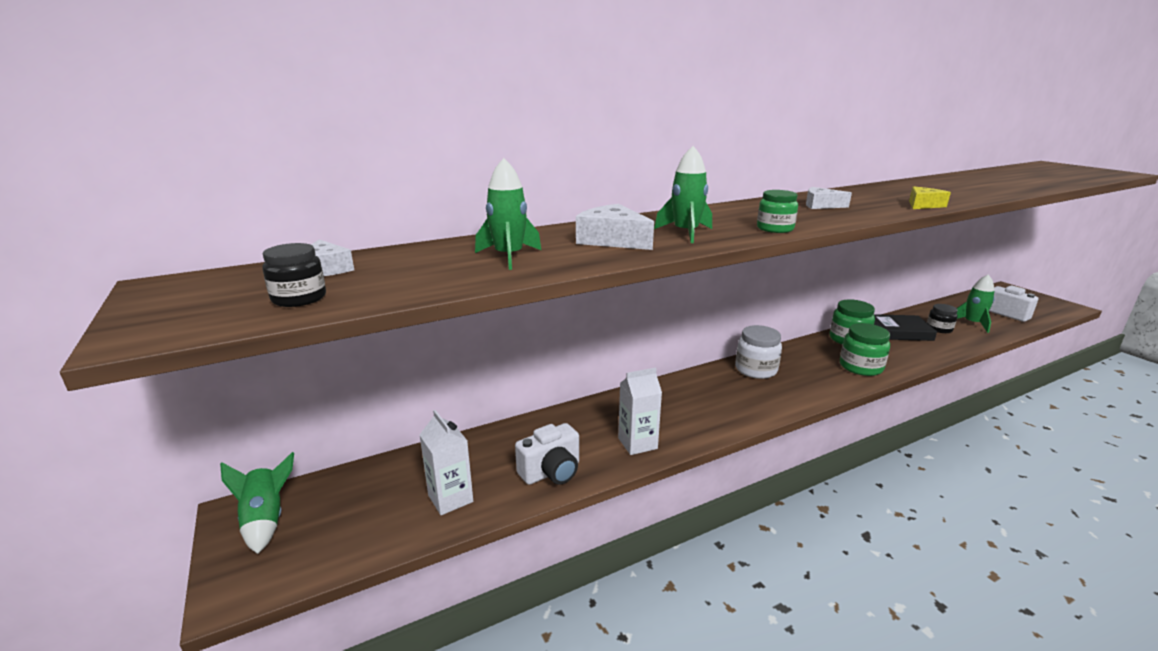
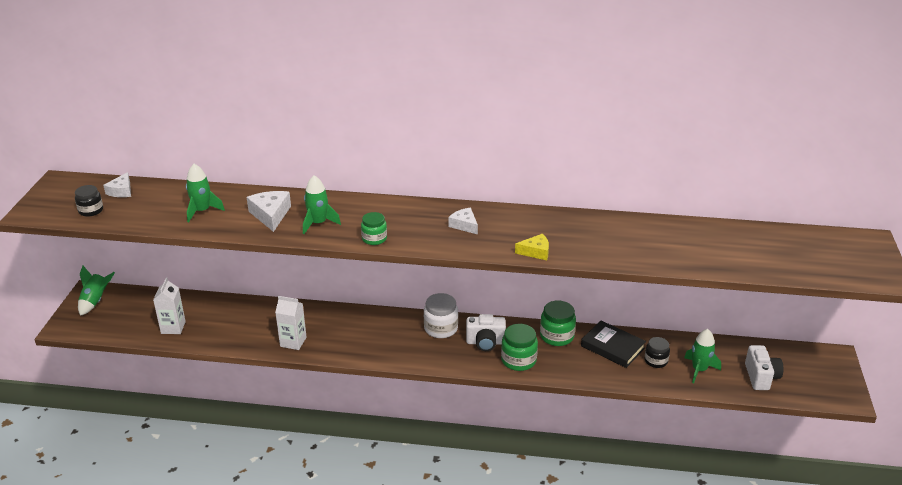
camera: 35 degrees right, 10 degrees up
white camera [515,423,579,485] -> white camera moved to [466,314,506,351]

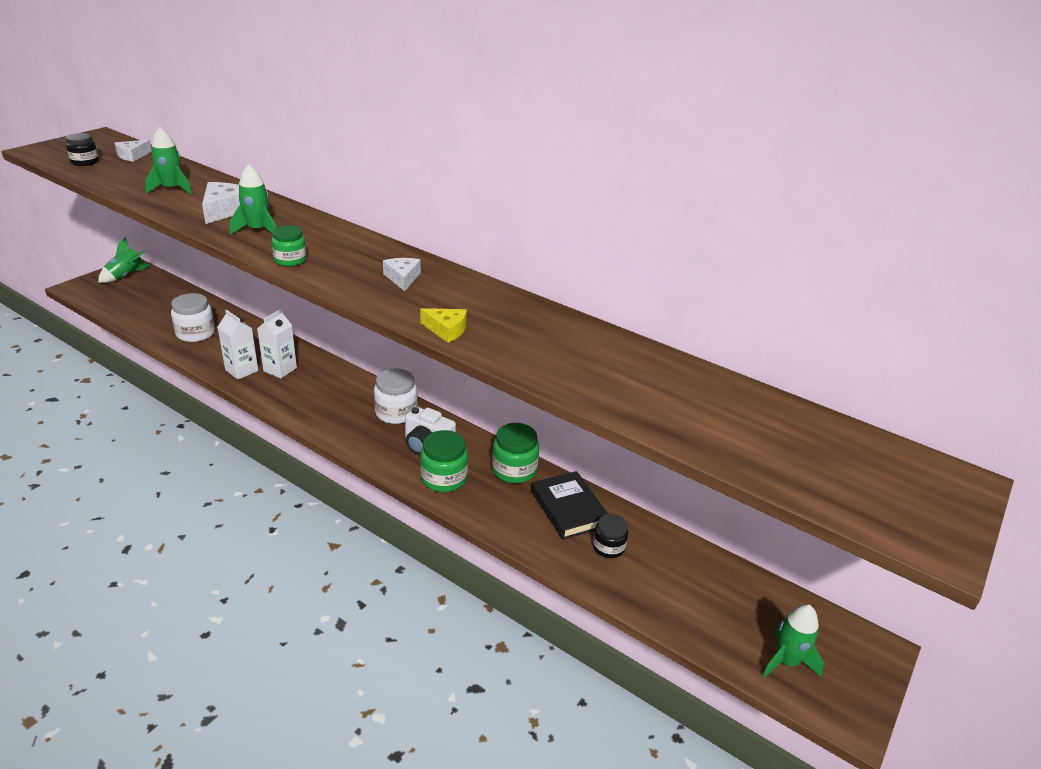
camera: 25 degrees right, 0 degrees up
white carton [153,277,186,334] -> white carton moved to [257,309,297,378]
green rocket [684,329,721,383] -> green rocket moved to [762,604,824,678]
white camera [745,345,783,390] -> none
none -> white jar [171,293,215,342]

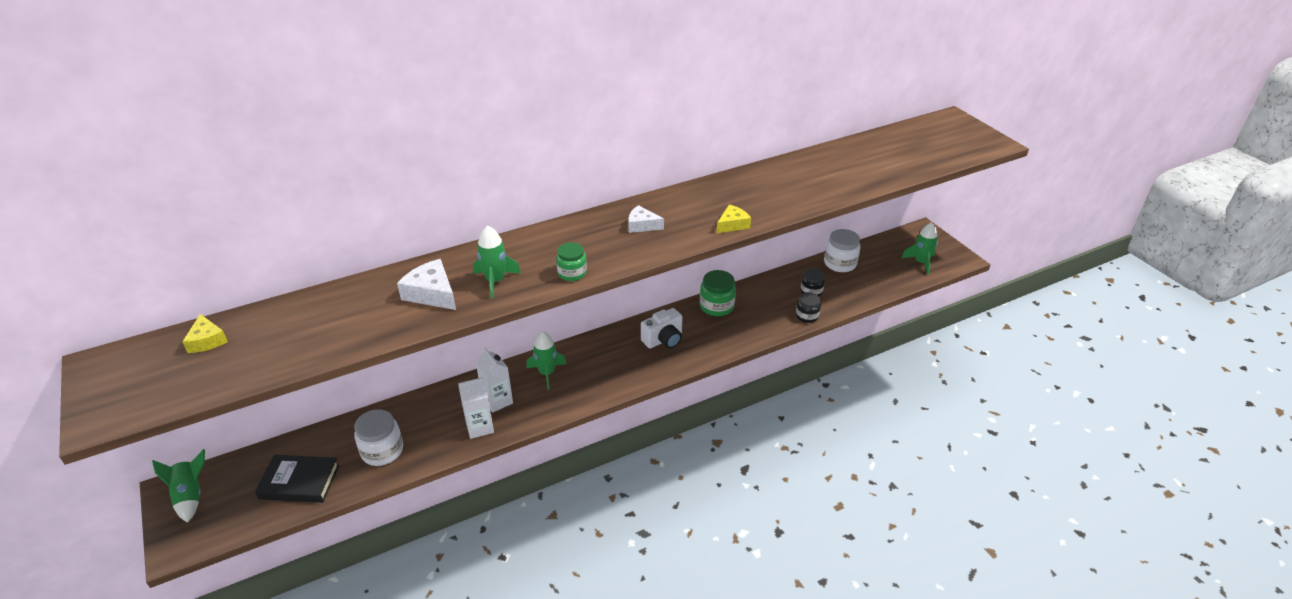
camera: 60 degrees left, 5 degrees up
black jar [66,133,99,166] -> black jar moved to [796,292,821,323]
white cheese [115,140,152,162] -> yellow cheese [182,314,228,353]
green rocket [145,127,192,195] -> green rocket moved to [527,331,566,390]
white jar [374,368,418,424] -> white jar moved to [824,229,861,272]
green jar [420,430,468,492] -> none
black book [531,471,608,540] -> black book moved to [255,455,339,503]

